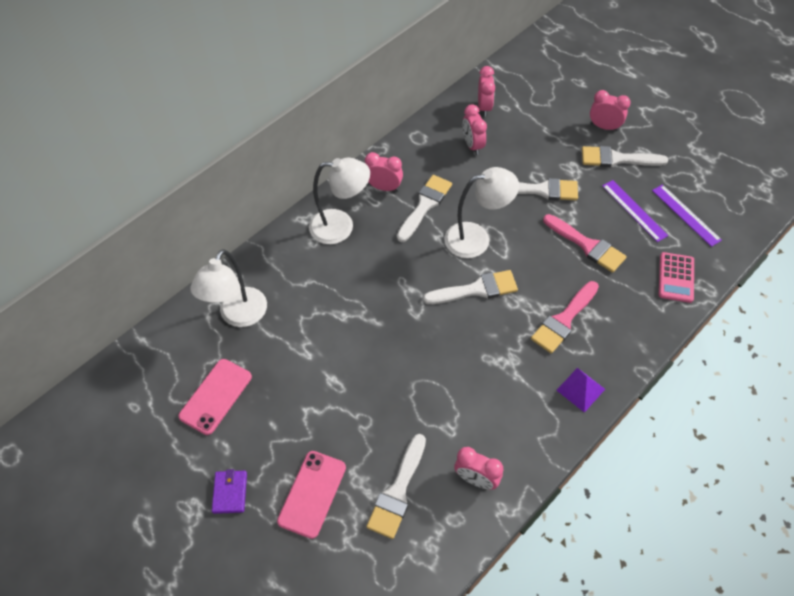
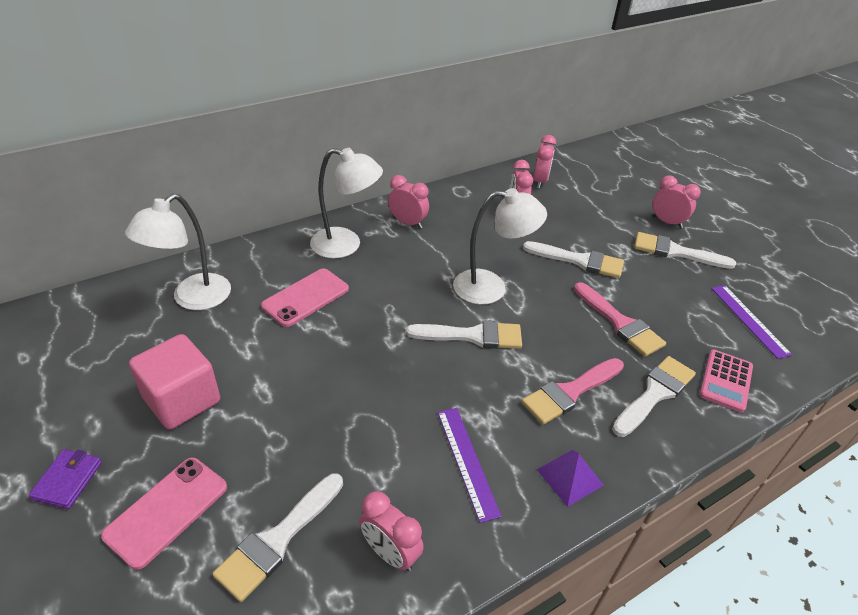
camera: 10 degrees right, 15 degrees down
pink phone [178,359,252,435] -> pink phone moved to [261,268,349,327]
white brush [397,175,452,242] -> white brush moved to [612,356,696,437]
purple ruler [602,180,668,242] -> purple ruler moved to [438,408,502,523]
none -> pink cube [129,334,220,429]

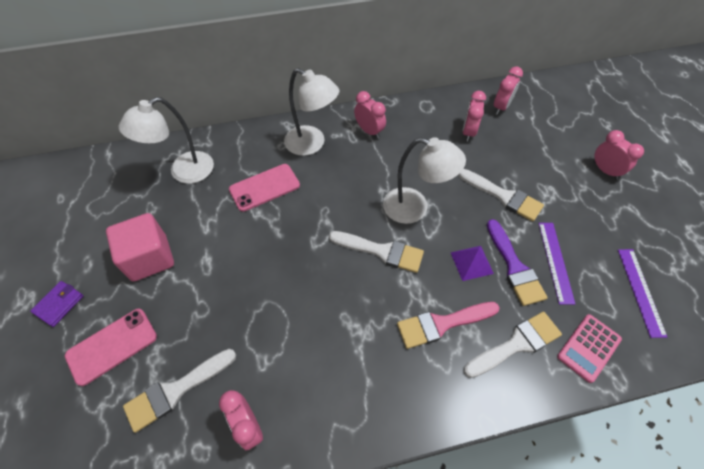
camera: 20 degrees right, 15 degrees up
purple ruler [438,408,502,523] -> purple ruler moved to [538,223,575,305]
purple pyramid [537,450,604,507] -> purple pyramid moved to [450,246,494,281]
pink brush [574,282,666,357] -> purple brush [487,219,548,306]
white brush [634,232,736,269] -> none

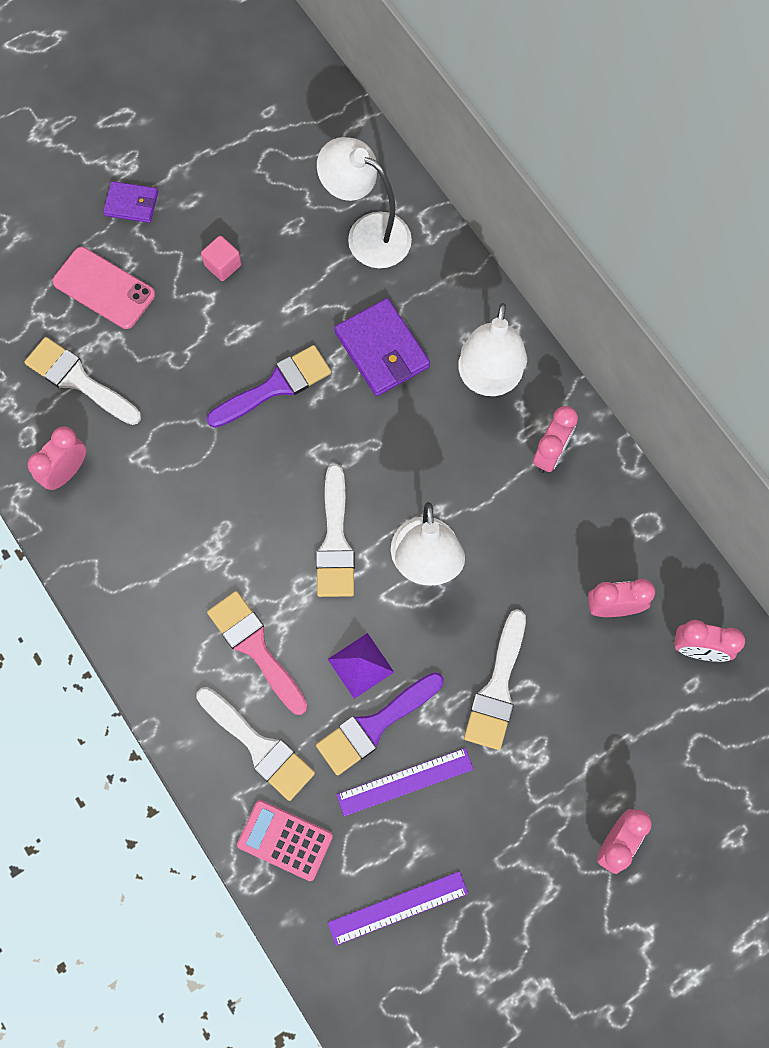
camera: 70 degrees right, 15 degrees up
pink cube [106,213,174,282] -> pink cube [201,236,242,281], size x0.49
pink phone [229,164,300,212] -> purple wallet [334,298,430,396]
none -> purple brush [206,345,331,428]

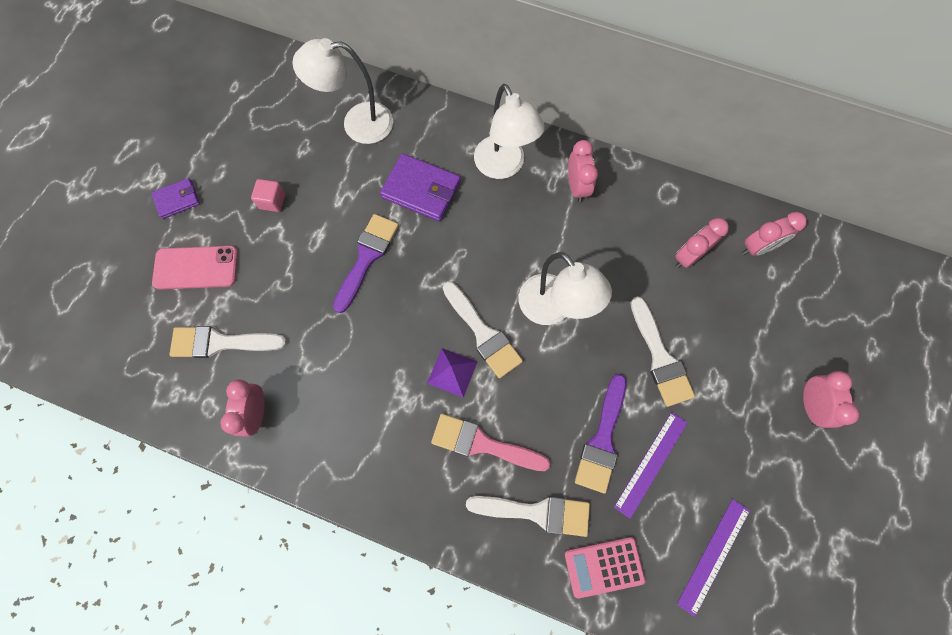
camera: 35 degrees left, 0 degrees up
purple pyramid [328,633,394,699] -> purple pyramid moved to [427,348,477,398]

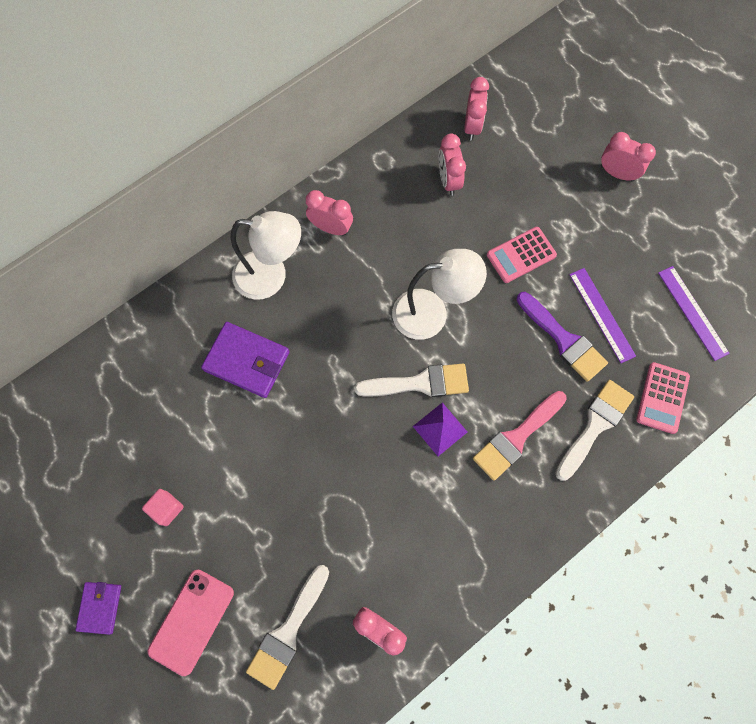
camera: 60 degrees left, 0 degrees up
white lamp [292,38,393,144] -> none
purple brush [333,214,399,313] -> none
purple wallet [380,153,461,221] -> purple wallet turned 60 degrees clockwise [201,322,289,398]
white brush [631,296,695,407] -> pink calculator [487,227,557,283]

